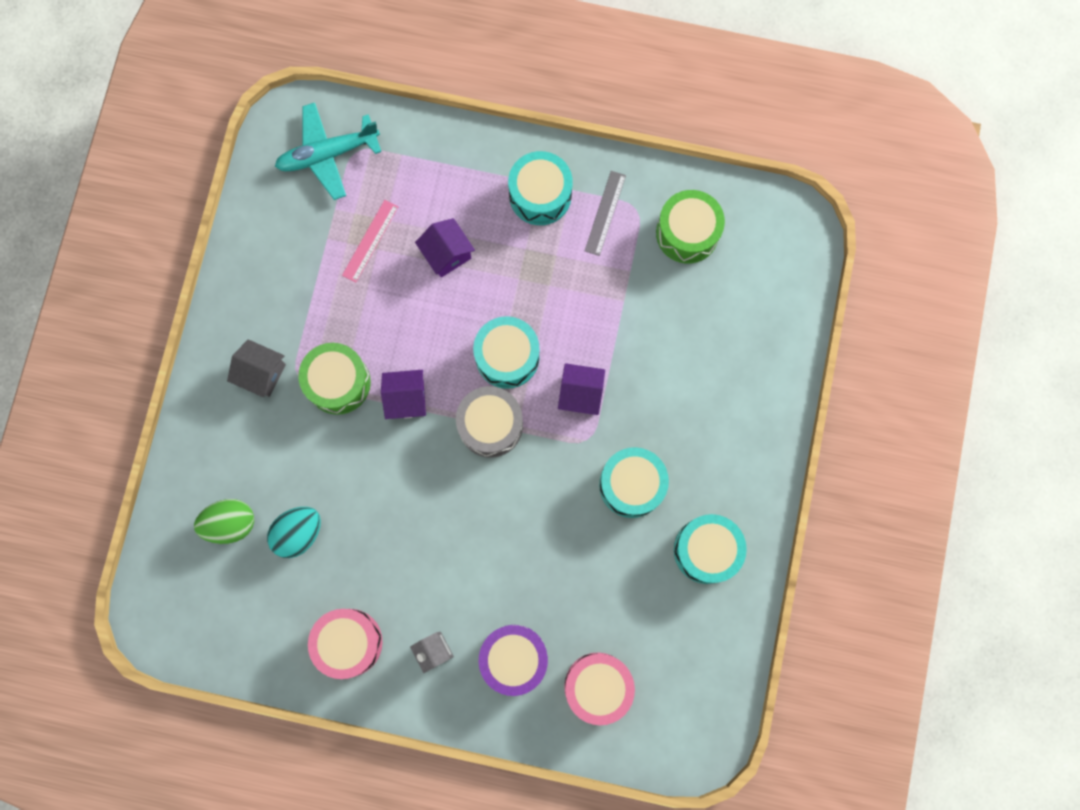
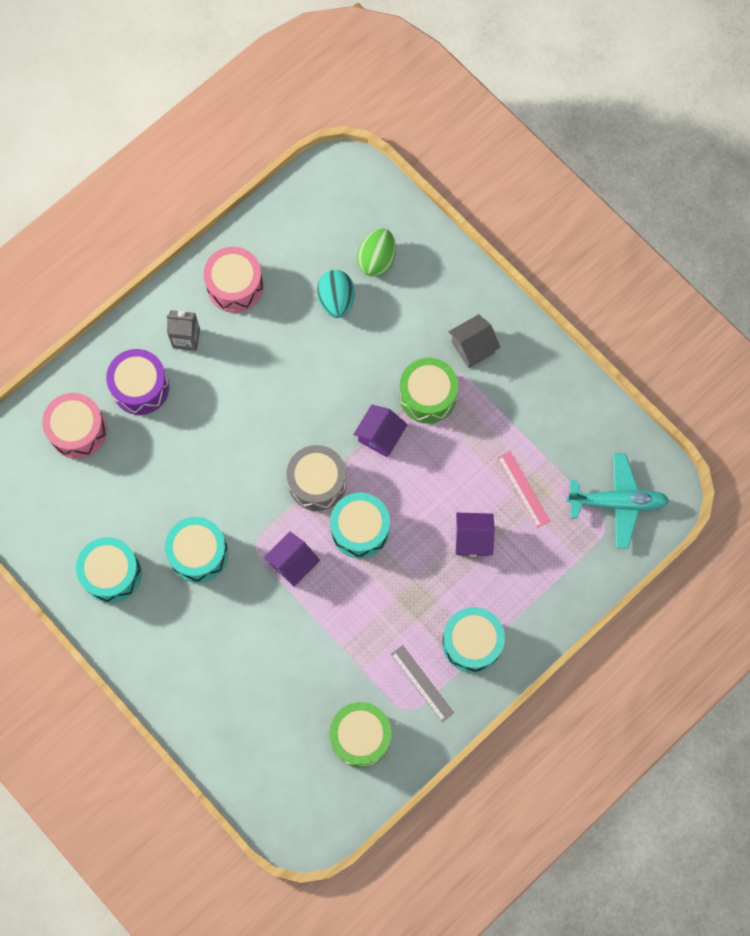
camera: 125 degrees right, 5 degrees down
turquoise plane [275,103,381,200] -> turquoise plane turned 75 degrees clockwise [566,453,669,548]

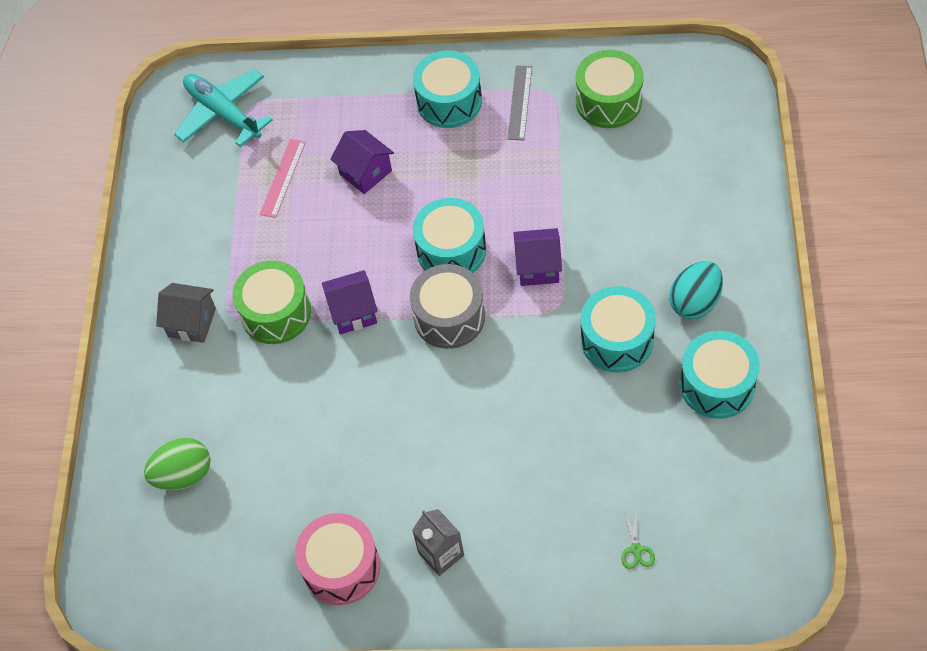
camera: 130 degrees left, 15 degrees down
pink drum [42,393,107,459] -> green scissors [621,511,655,569]
purple drum [106,349,169,415] -> none
turquoise egg [317,270,355,318] -> turquoise egg moved to [669,261,723,319]

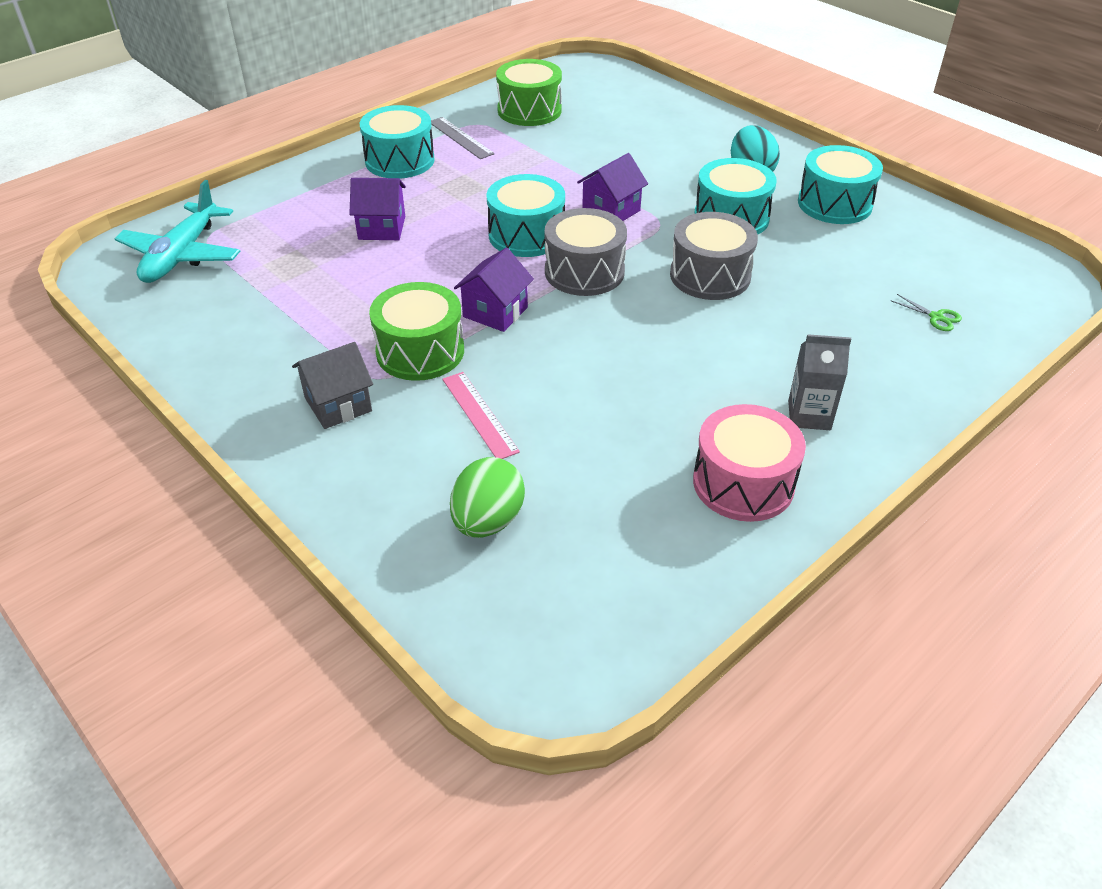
camera: 50 degrees left, 15 degrees down
turquoise plane [174,69,273,147] -> turquoise plane turned 75 degrees counterclockwise [114,180,241,283]
pink ruler [260,139,306,218] -> pink ruler moved to [442,372,520,459]
none -> grey drum [670,212,758,300]

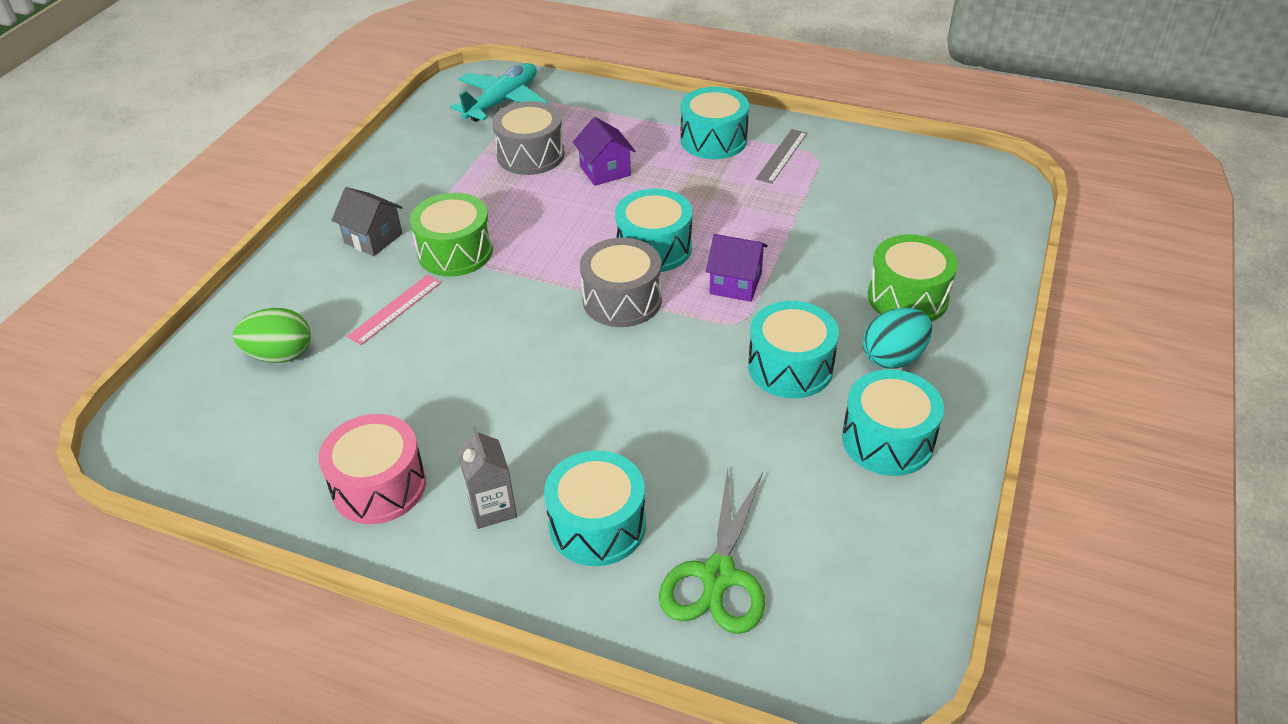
camera: 65 degrees right, 0 degrees up
turquoise plane [114,180,241,283] -> turquoise plane turned 135 degrees clockwise [450,63,548,122]
purple house [454,248,534,332] -> none
green drum [496,59,562,126] -> green drum moved to [868,234,958,322]
grey drum [670,212,758,300] -> grey drum moved to [492,101,565,175]
green scissors [892,294,962,331] -> green scissors [659,468,765,634], size x2.43
none -> turquoise drum [544,450,646,566]

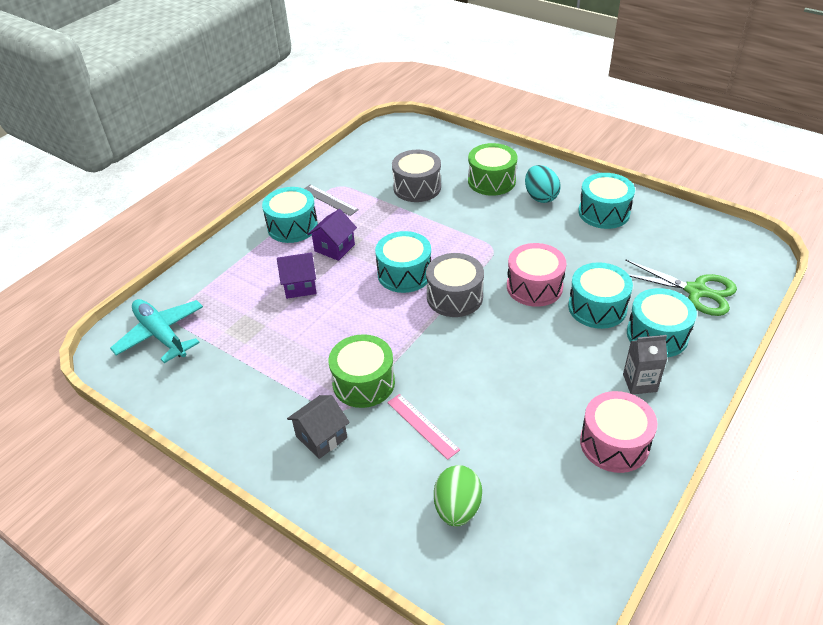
camera: 75 degrees left, 0 degrees up
grey drum [492,101,565,175] -> grey drum moved to [392,150,441,202]
purple house [706,234,768,302] -> purple house moved to [307,209,357,261]
turquoise drum [748,301,839,398] -> turquoise drum moved to [568,262,633,329]
none -> pink drum [507,243,567,307]

